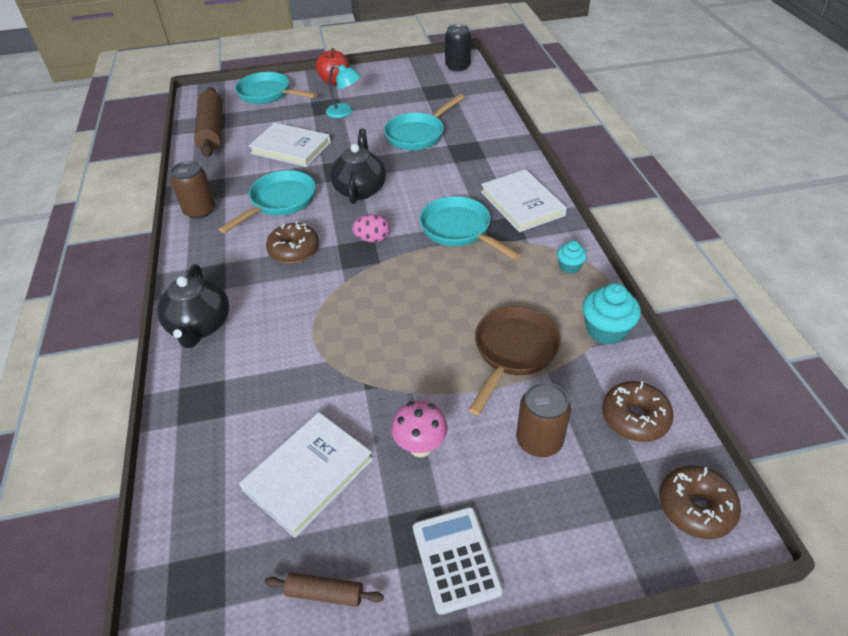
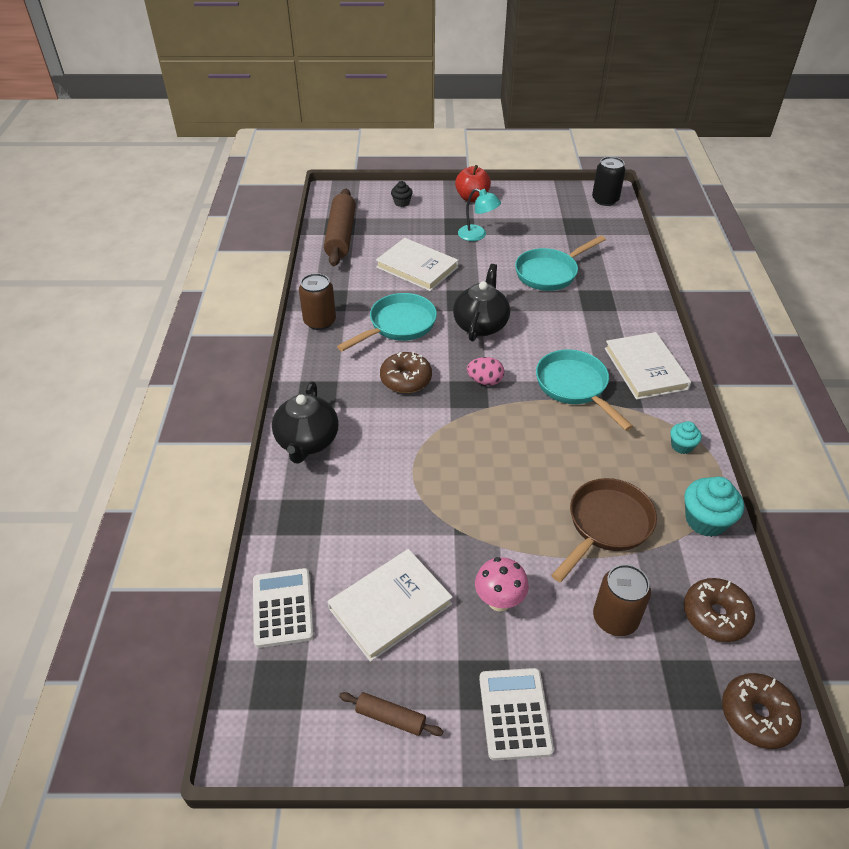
camera: 10 degrees right, 0 degrees up
turquoise pan [235,72,317,104] -> black cupcake [391,181,413,207]
none -> white calculator [253,568,314,648]

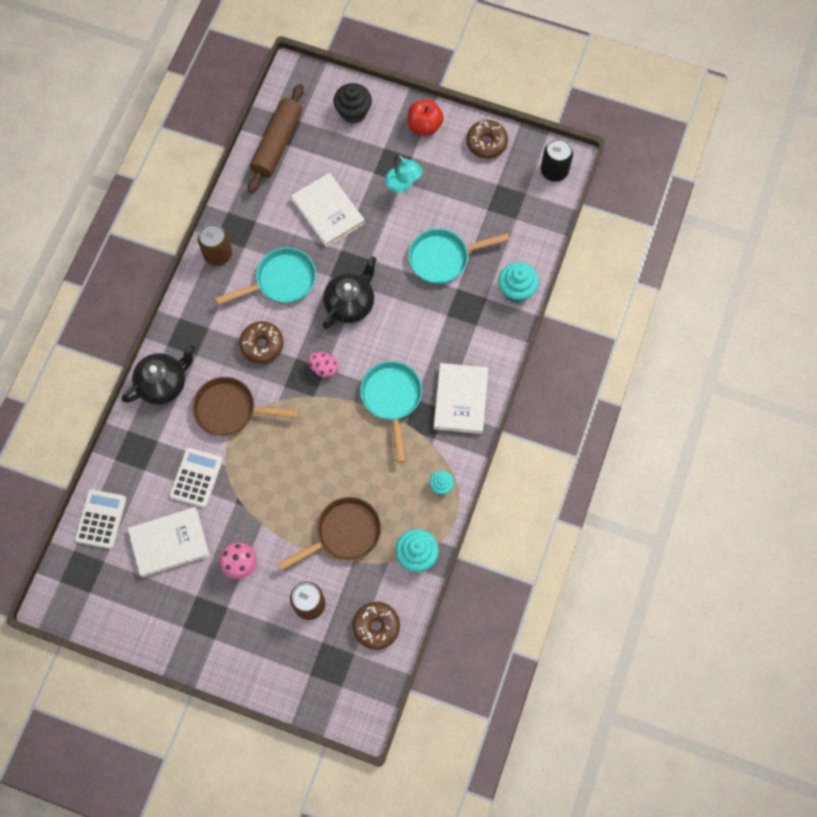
camera: 20 degrees right, 25 degrees up
black teapot [272,382,339,464] -> black teapot turned 150 degrees counterclockwise [122,345,195,404]
brown rolling pin [339,692,443,736] -> none
black cupcake [391,181,413,207] -> black cupcake [333,83,372,123], size x1.72
white calculator [479,668,554,761] -> white calculator moved to [169,448,223,508]
brown donut [722,673,802,749] -> brown donut moved to [466,120,508,159]
none -> brown pan [192,377,299,436]
none -> turquoise cupcake [498,262,539,303]

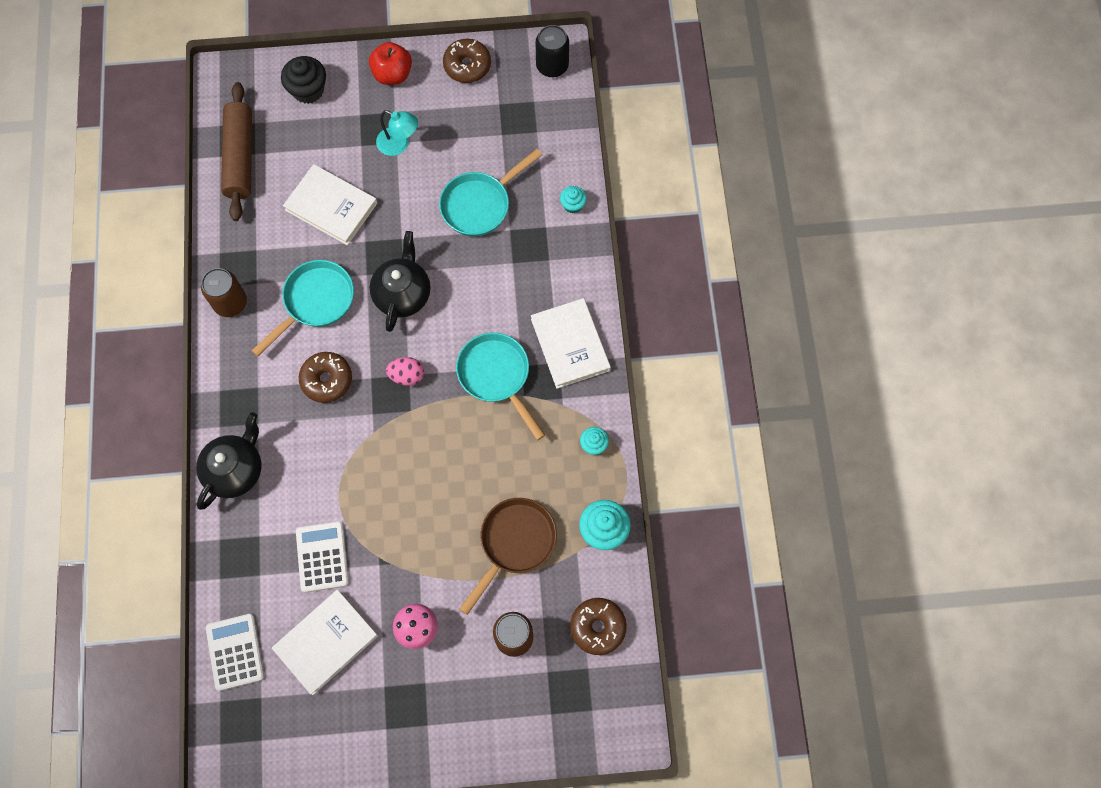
camera: 25 degrees left, 0 degrees up
brown pan [192,377,299,436] -> none
turquoise cupcake [498,262,539,303] -> turquoise cupcake [560,186,587,214], size x0.58

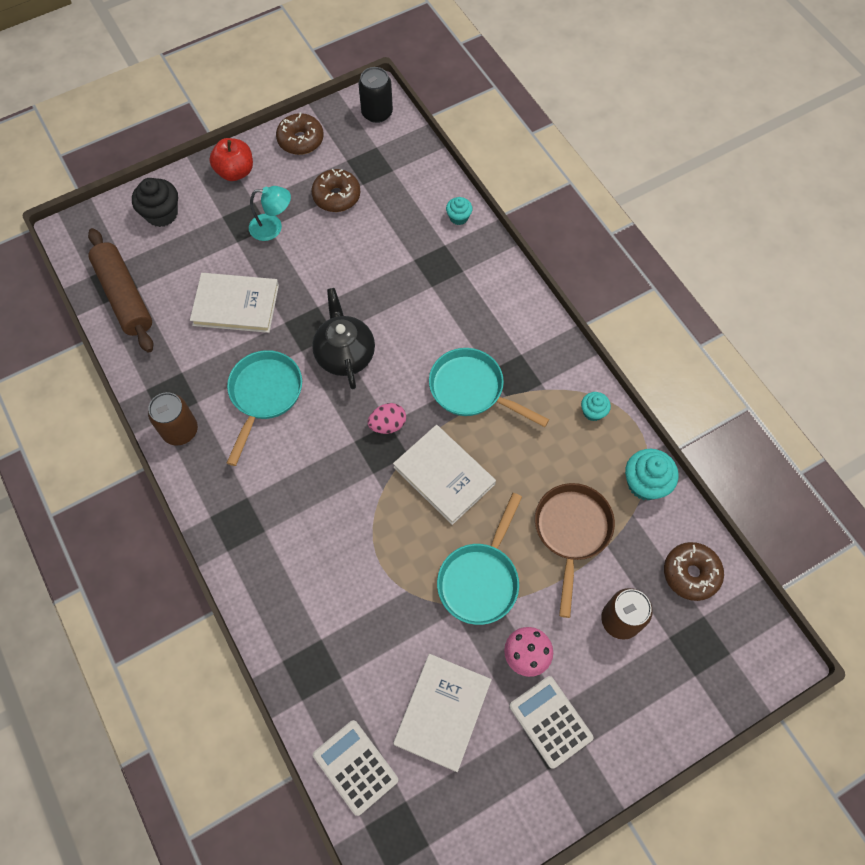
camera: 25 degrees left, 5 degrees down
black teapot [196,412,262,510] -> none
white calculator [296,521,349,592] -> white calculator moved to [509,676,593,769]
brown donut [299,352,352,403] -> brown donut moved to [311,169,360,212]
turquoise pan [439,149,542,236] -> turquoise pan moved to [437,493,522,625]
white book [531,298,611,389] -> white book moved to [393,425,496,525]

